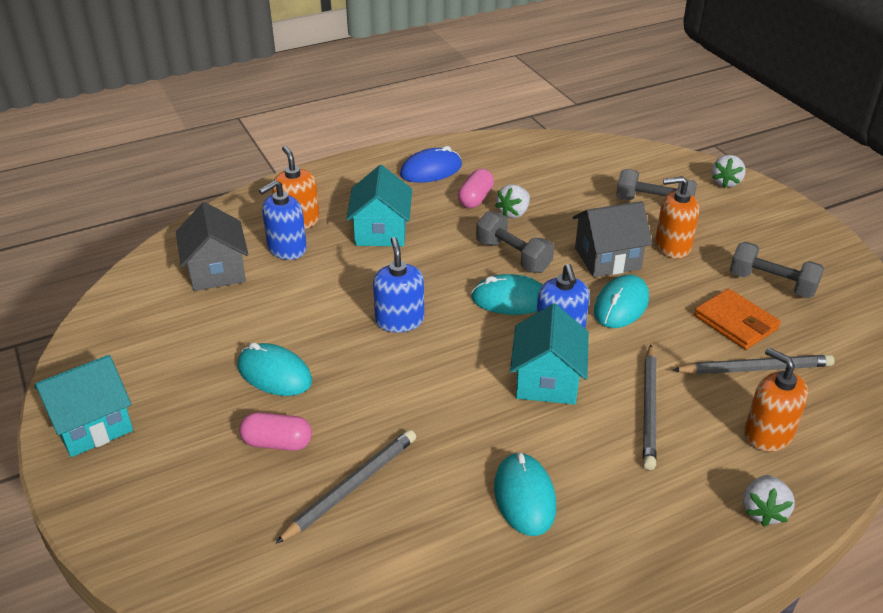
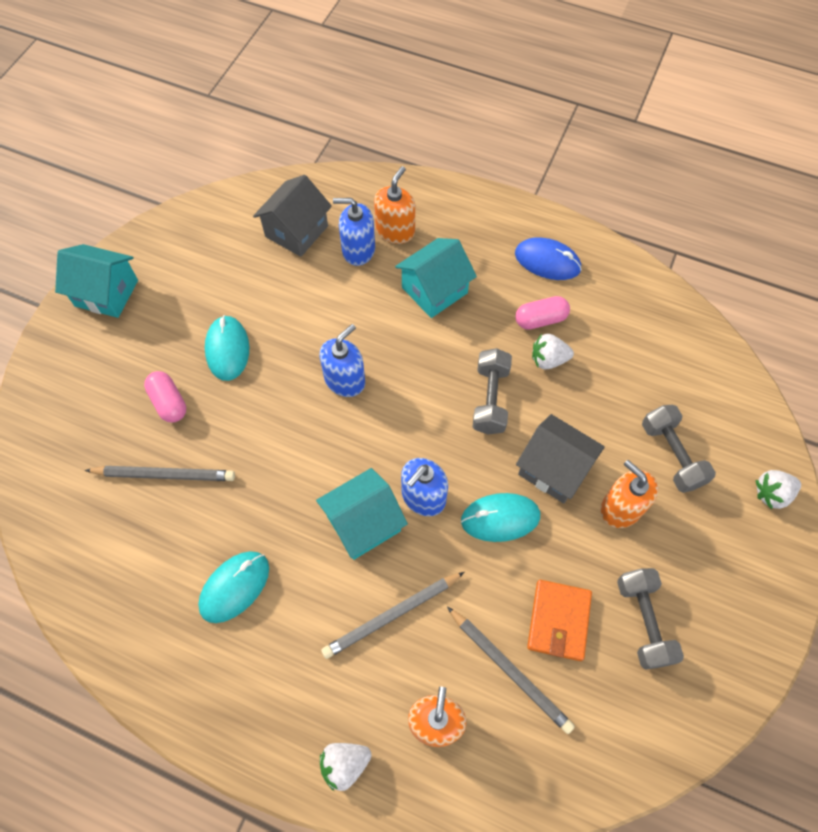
camera: 50 degrees right, 25 degrees up
turquoise mouse [471,274,542,315] -> none

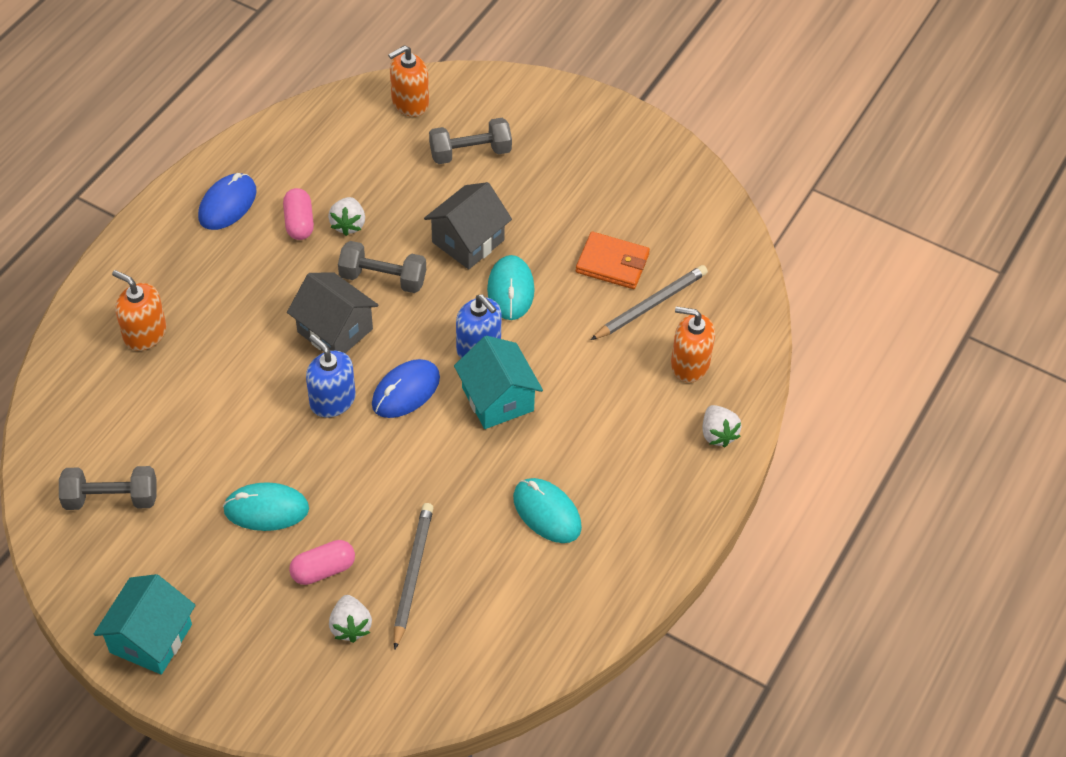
camera: 85 degrees left, 10 degrees down
grey house [253,175,332,257] -> grey house moved to [287,272,379,353]
grey pencil [321,572,465,659] -> none
blue soap dispenser [333,198,375,266] -> none
turquoise house [395,238,477,318] -> none
orange soap dispenser [600,460,658,528] -> orange soap dispenser moved to [388,45,429,117]
grey dumbbell [617,568,684,670] -> grey dumbbell moved to [59,466,157,510]
white strawberry [755,470,801,509] -> white strawberry moved to [329,595,372,643]
none -> blue mouse [372,359,440,418]

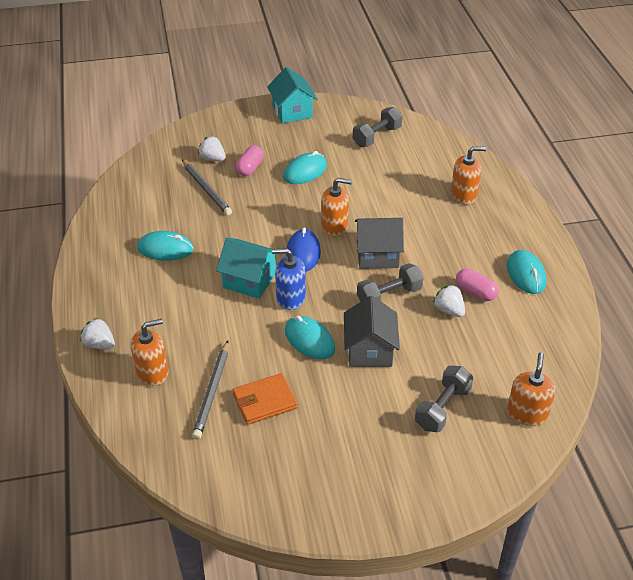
camera: 140 degrees right, 10 degrees down
blue mouse [198,173,257,230] -> turquoise mouse [507,250,546,294]
blue soap dispenser [306,334,356,418] -> orange soap dispenser [321,178,352,237]

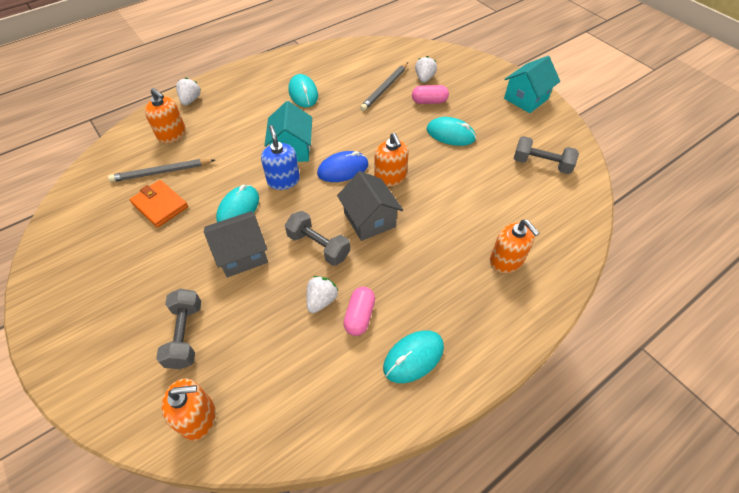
camera: 65 degrees right, 10 degrees up
grey dumbbell [415,366,473,432] -> grey dumbbell turned 75 degrees clockwise [156,289,201,369]

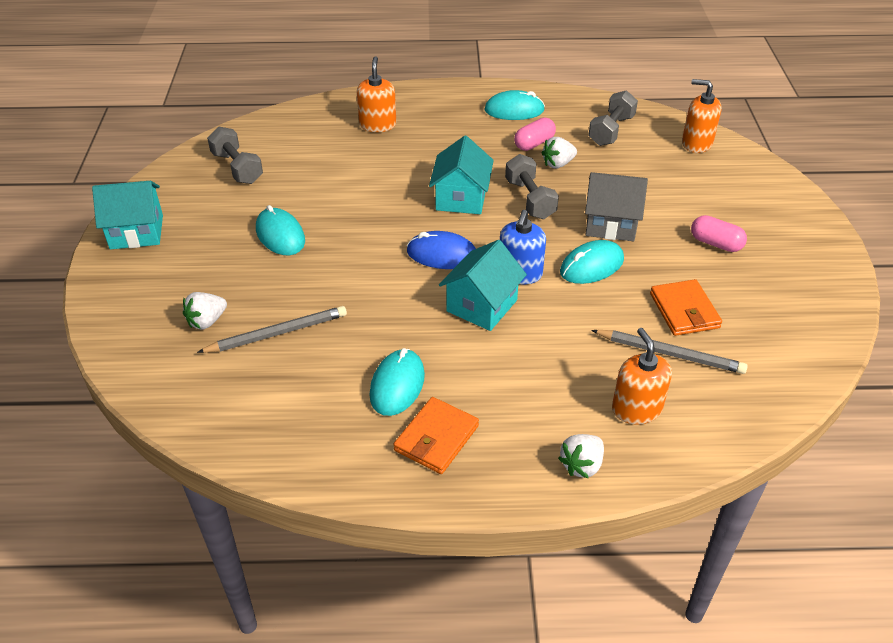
camera: 145 degrees left, 10 degrees down
grey dumbbell [156,289,201,369] -> grey dumbbell moved to [588,90,638,146]
grey house [337,171,403,241] -> turquoise house [429,136,494,214]
orange soap dispenser [374,133,409,187] -> none
pink capsule [412,85,449,104] -> pink capsule moved to [691,215,747,252]
none -> orange wallet [393,397,479,474]

